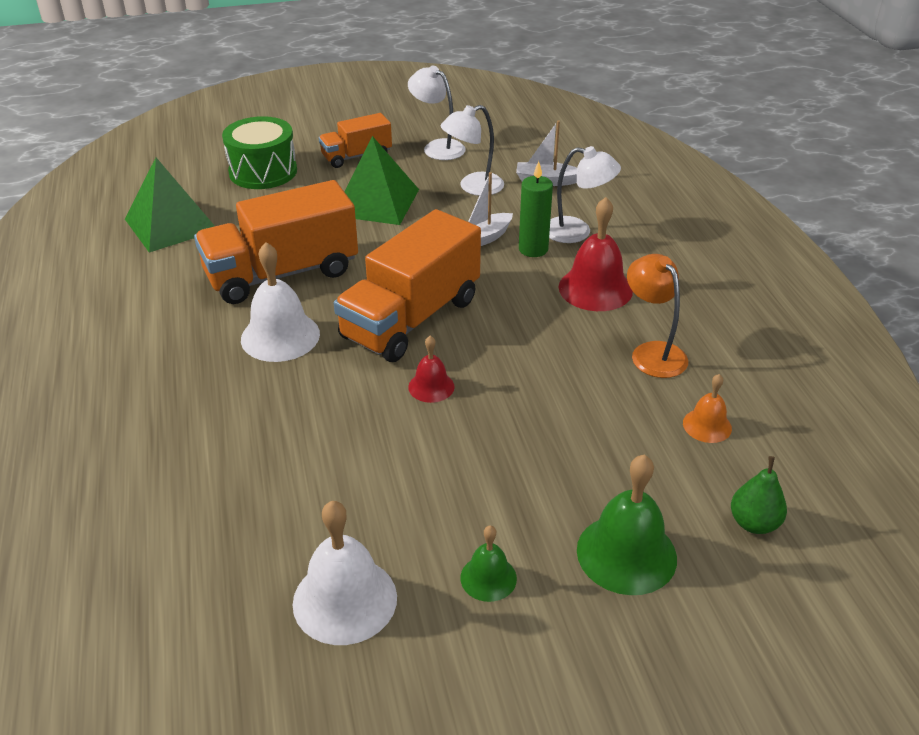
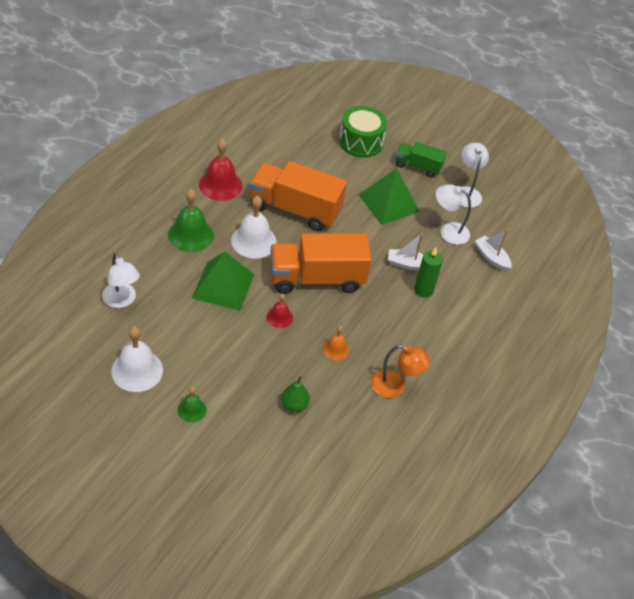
camera: 40 degrees right, 10 degrees up
green pyramid [125,158,215,253] -> green pyramid moved to [192,251,254,311]
orange truck [319,113,392,168] -> green truck [395,142,446,178]
white lamp [549,146,621,243] -> white lamp moved to [102,253,140,308]
red bell [558,197,633,311] -> red bell moved to [199,139,243,201]
green bell [577,454,677,595] -> green bell moved to [168,189,214,252]
orange lamp [627,254,688,378] -> orange lamp turned 90 degrees clockwise [371,345,430,398]
orange bell [683,374,732,443] -> orange bell moved to [322,326,349,360]
green pear [731,456,787,534] -> green pear moved to [281,376,310,412]

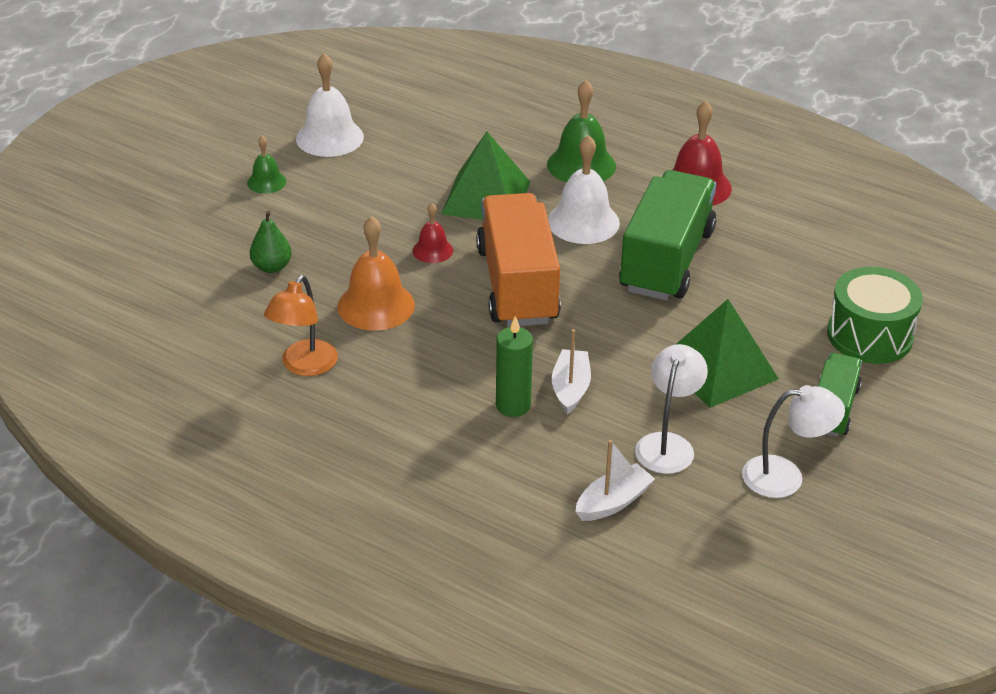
camera: 95 degrees right, 10 degrees down
white lamp [102,253,140,308] -> none
orange truck [249,161,347,231] -> green truck [619,170,716,301]
orange bell [322,326,349,360] -> orange bell [337,216,415,331], size x1.81

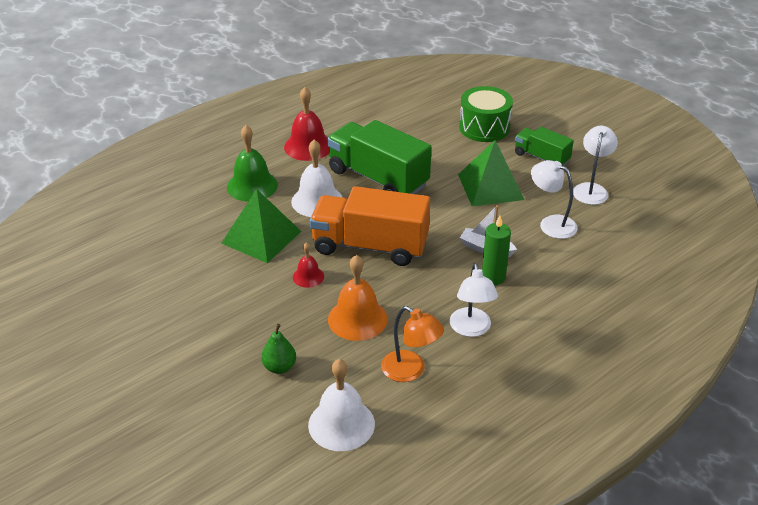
camera: 70 degrees left, 0 degrees up
green bell [247,136,286,194] -> none
white bell [296,53,364,157] -> white bell moved to [308,359,375,451]
white boat [576,440,655,521] -> none
none -> white lamp [450,263,498,337]

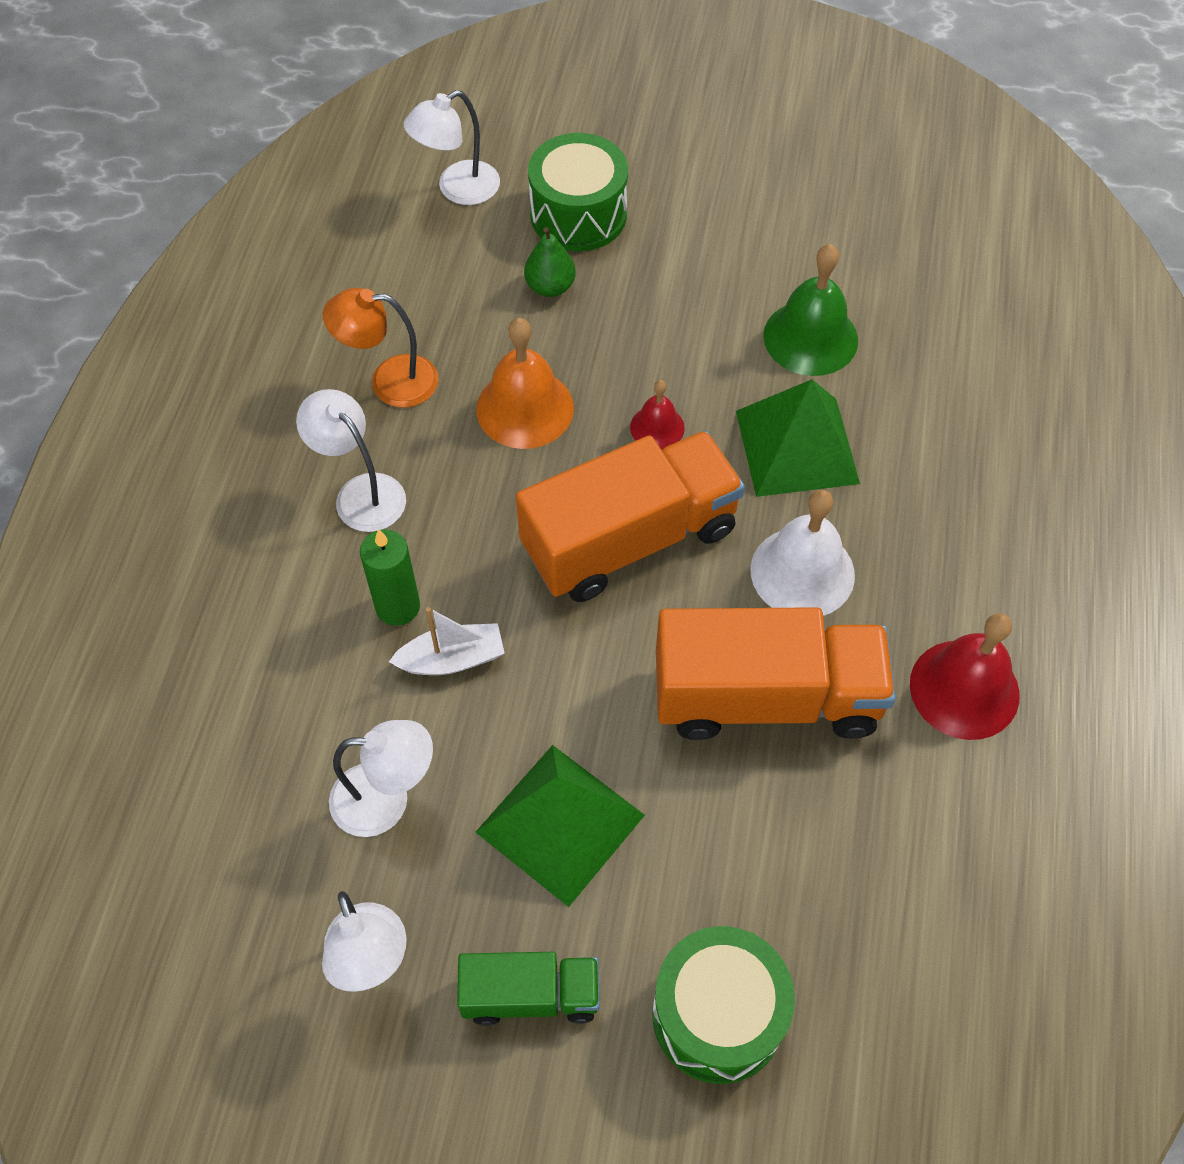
camera: 140 degrees right, 20 degrees up
green bell [227,125,278,202] -> green bell moved to [763,244,858,376]
white bell [308,359,375,451] -> none
green truck [327,120,431,194] -> orange truck [656,607,896,740]
none -> white lamp [404,90,500,205]
none -> green drum [528,133,628,251]

